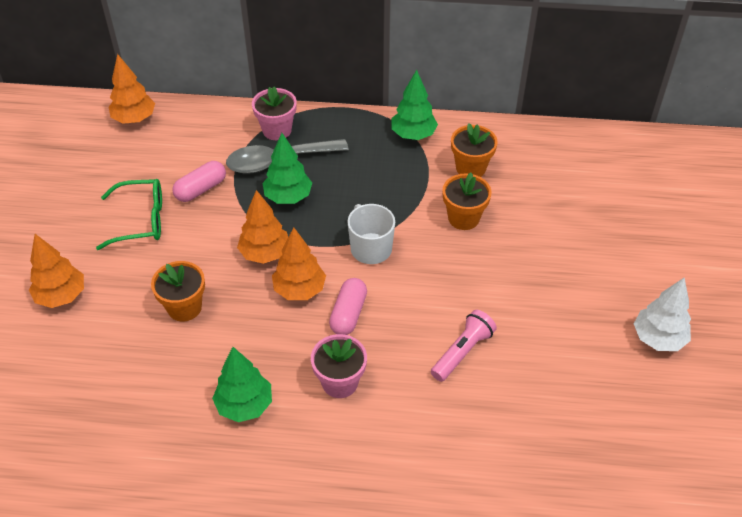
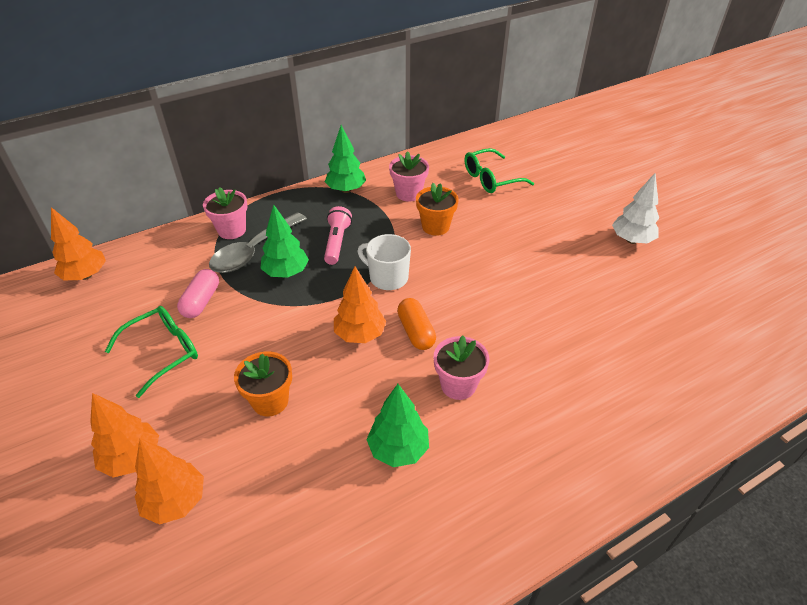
camera: 35 degrees left, 5 degrees down
orange tree [237,190,288,264] -> orange tree moved to [135,439,204,525]
pink capsule [329,278,367,335] -> orange capsule [397,298,436,350]
pink flashlight [431,310,497,382] -> pink flashlight moved to [324,206,352,265]
orange flower pot [451,123,498,177] -> pink flower pot [389,151,429,202]
none -> green glasses [464,148,534,193]

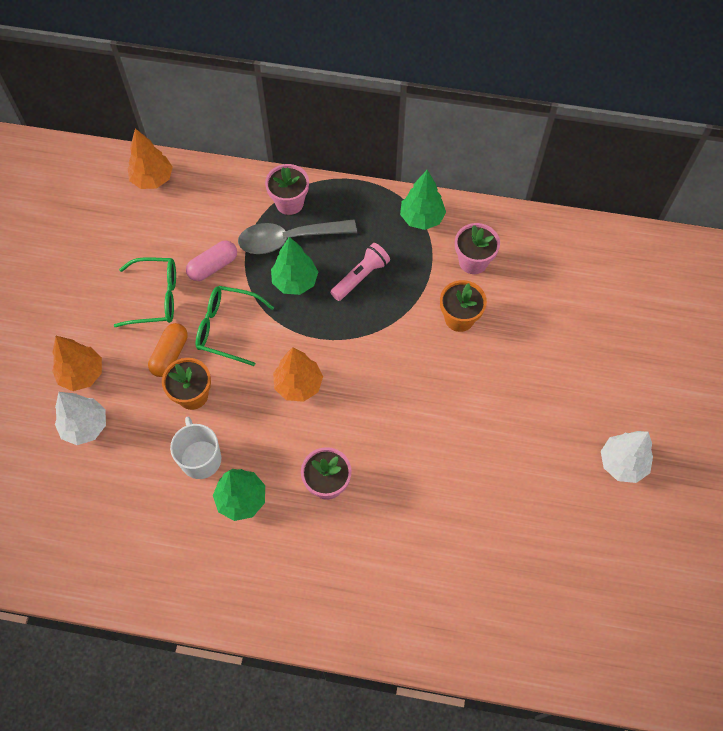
camera: 40 degrees right, 20 degrees up
orange tree [135,439,204,525] -> white tree [55,392,106,445]
white mug [358,234,411,290] -> white mug moved to [170,417,221,479]
orange capsule [397,298,436,350] -> orange capsule moved to [148,323,188,377]
green glasses [464,148,534,193] -> green glasses moved to [196,286,274,366]

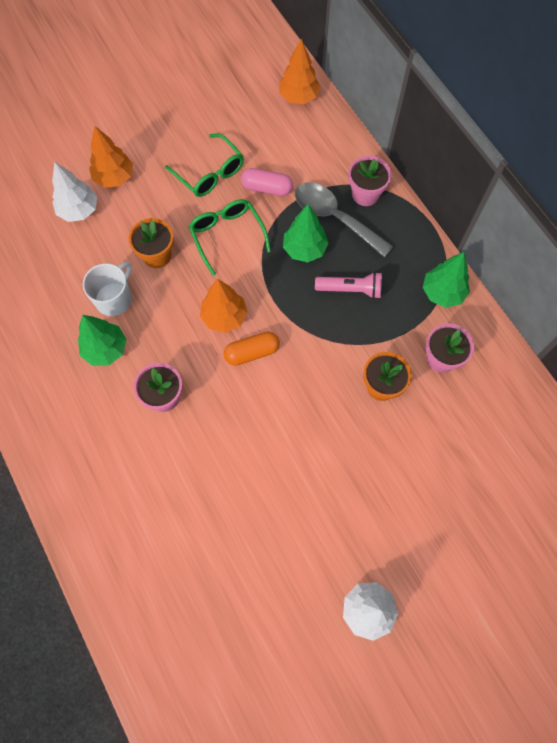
camera: 50 degrees right, 5 degrees up
orange capsule [148,323,188,377] -> orange capsule moved to [224,331,280,366]

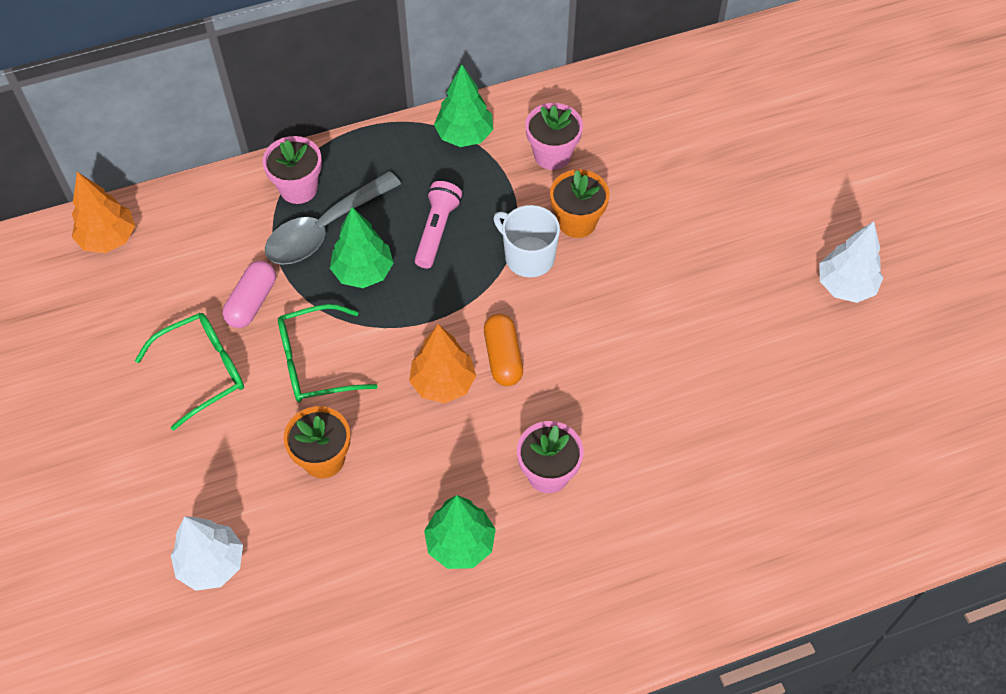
camera: 80 degrees left, 10 degrees down
white mug [83,262,132,316] -> white mug moved to [493,205,560,277]
orange tree [89,126,133,188] -> none

